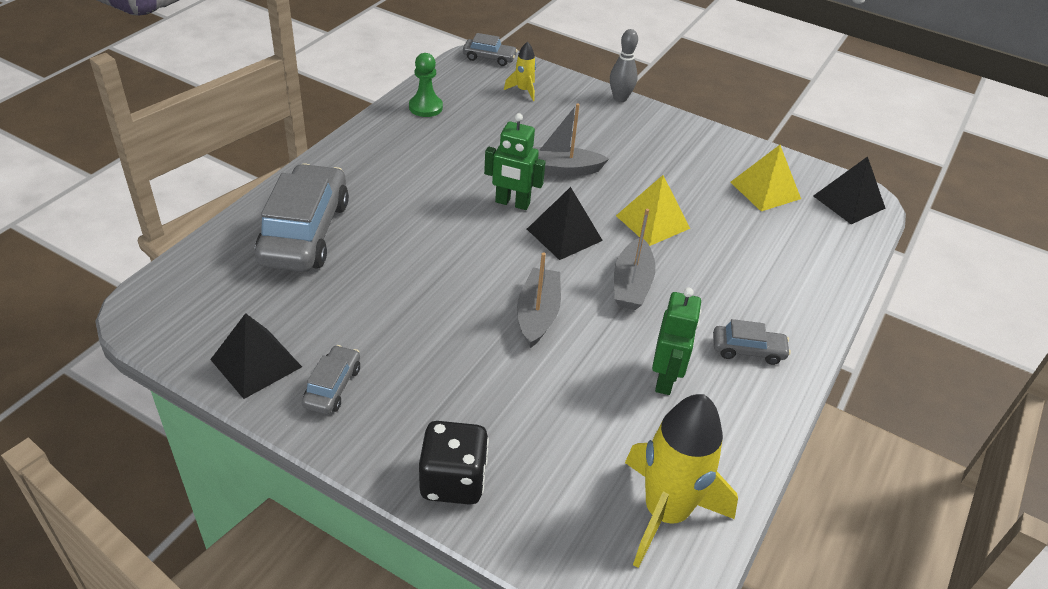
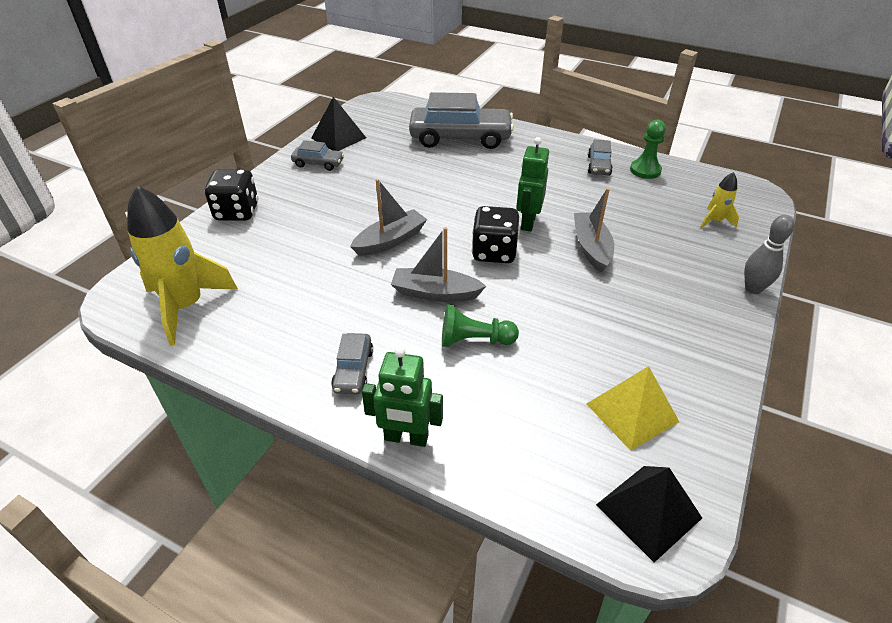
camera: 90 degrees right, 0 degrees up
grey car [463,33,518,66] -> grey car moved to [588,139,613,175]
grey boat [517,252,561,348] -> grey boat turned 45 degrees counterclockwise [350,179,427,256]
black pyramid [527,187,603,260] -> black dice [472,206,519,263]
yellow pyramid [616,175,690,246] -> none
green robot [652,287,701,395] -> green robot moved to [362,346,443,447]
none -> green pawn [442,304,519,347]

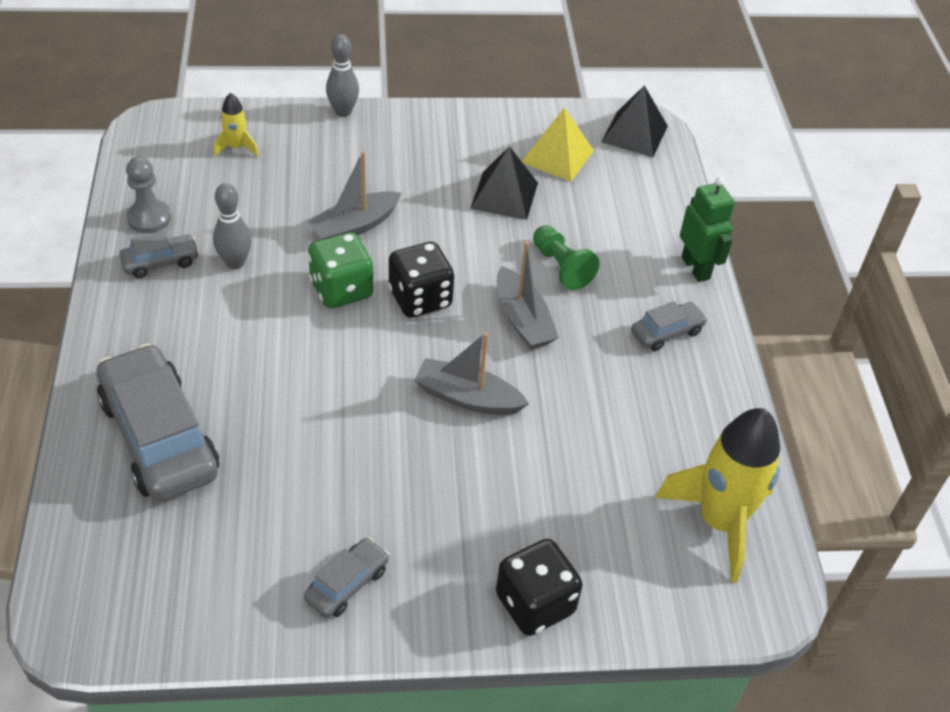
camera: 125 degrees left, 5 degrees up
grey car [291,140,344,171] -> grey car turned 60 degrees clockwise [304,537,389,618]
black pyramid [311,97,366,151] -> black pyramid moved to [470,146,538,220]
green robot [516,137,549,232] -> green dice [308,232,374,308]
green pawn [630,120,666,179] -> grey pawn [126,157,171,233]
none -> grey bowling pin [213,183,252,269]

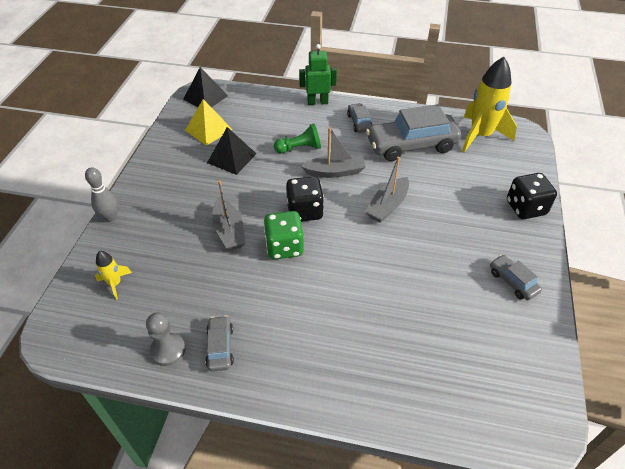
camera: 70 degrees left, 0 degrees up
grey car [97,343,219,501] -> grey car moved to [366,104,461,161]
grey bowling pin [213,183,252,269] -> none

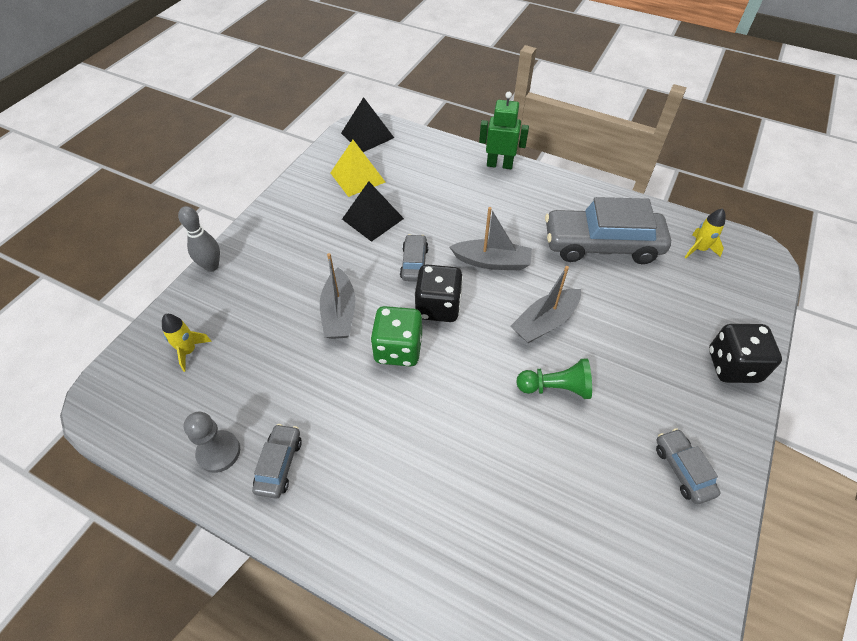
camera: 15 degrees right, 5 degrees up
green pawn [274,124,321,153] -> green pawn moved to [516,358,592,399]
grey car [347,103,372,133] -> grey car moved to [400,234,428,281]
yellow rocket [462,57,517,152] -> yellow rocket [685,208,726,258], size x0.47

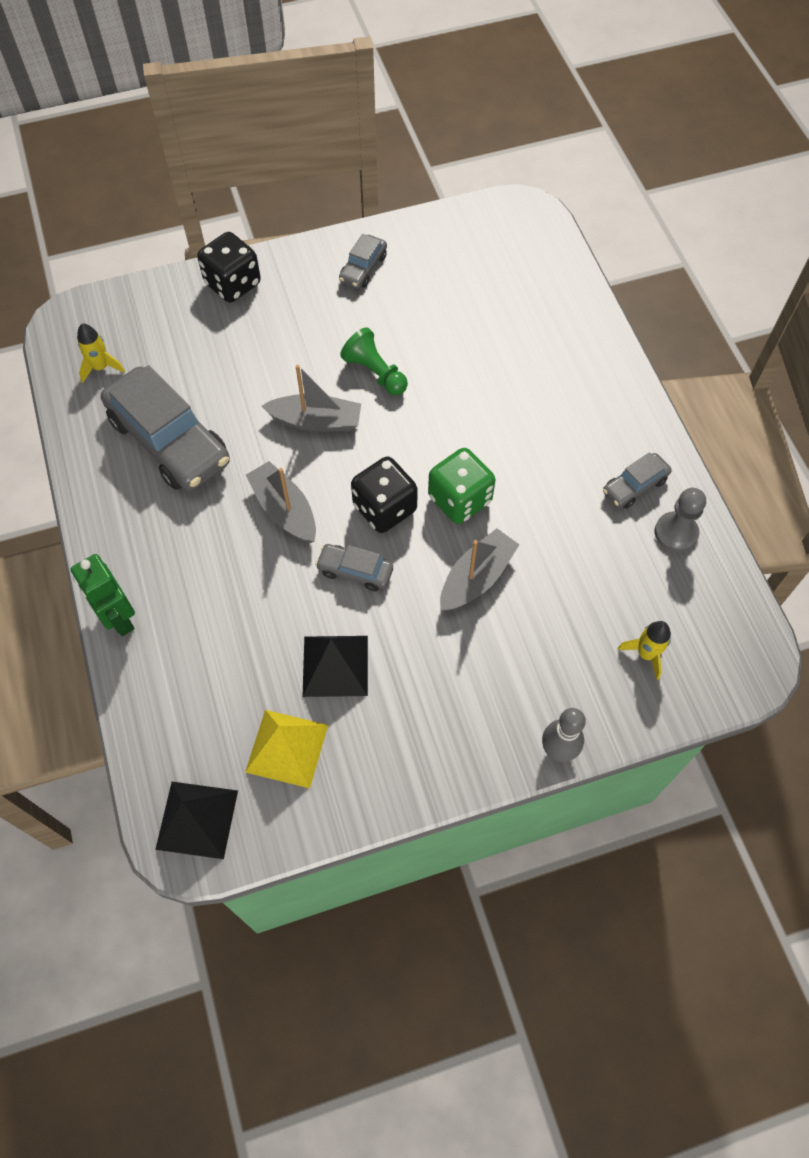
camera: 135 degrees left, 10 degrees up
grey car [400,234,428,281] -> grey car turned 60 degrees clockwise [315,544,393,591]

